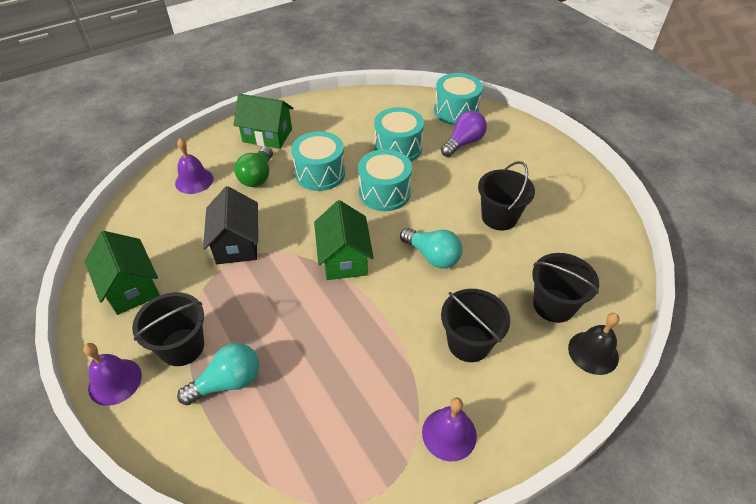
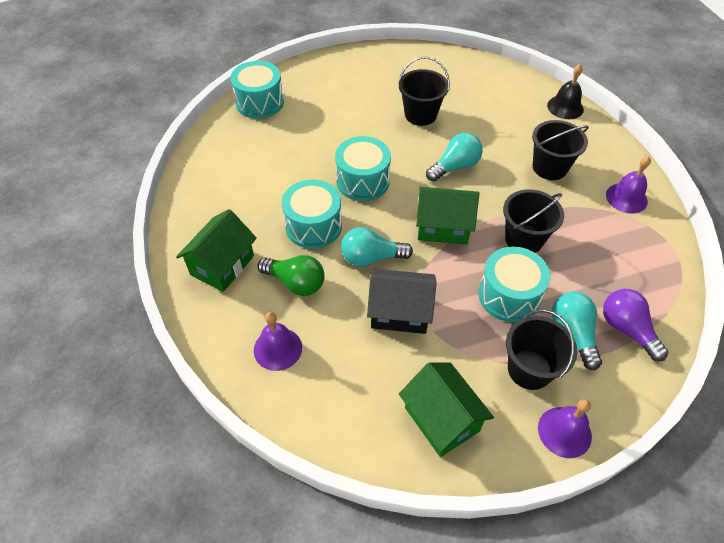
camera: 75 degrees left, 5 degrees up
green house [85,231,160,315] -> green house turned 75 degrees clockwise [399,362,494,457]
turquoise drum [374,107,424,161] -> turquoise drum moved to [478,247,551,322]
purple light bulb [441,111,487,157] -> purple light bulb moved to [603,289,668,361]
black bucket [532,253,599,323] -> black bucket moved to [503,189,564,253]
none -> turquoise light bulb [341,227,413,267]

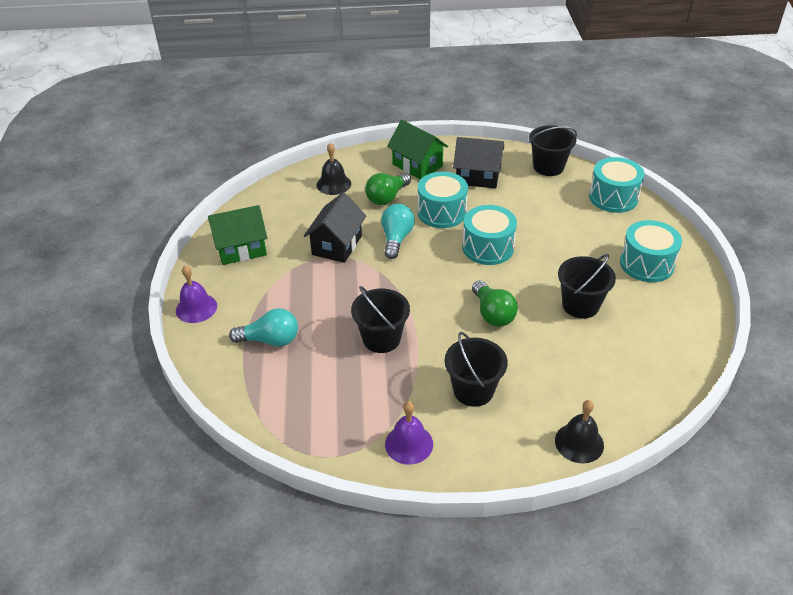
camera: 105 degrees right, 10 degrees down
purple bell [254,312,302,371] -> black bell [317,143,351,195]
green house [416,187,479,245] -> none
turquoise light bulb [426,133,483,182] -> green light bulb [472,281,518,327]
turquoise drum [478,247,551,322] -> turquoise drum moved to [620,220,682,282]
black bucket [506,310,577,390] -> black bucket moved to [529,125,577,176]
purple light bulb [603,289,668,361] -> none
none -> black house [453,137,504,189]

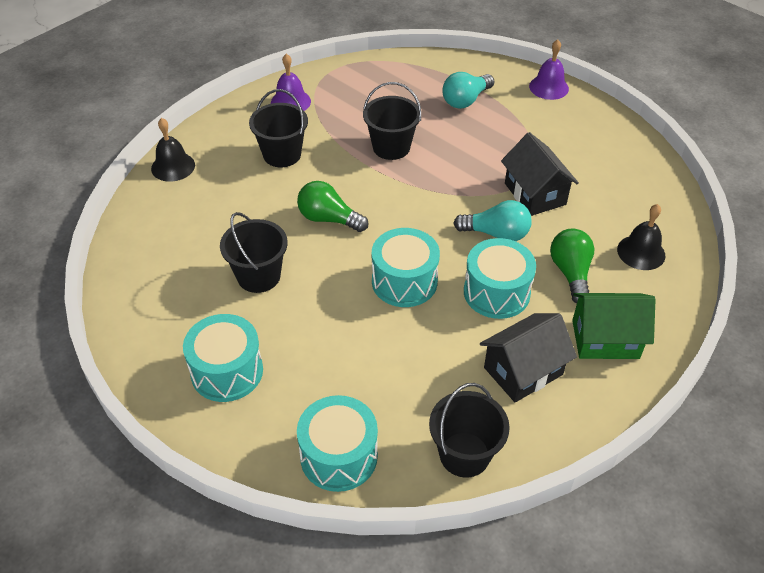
camera: 135 degrees right, 5 degrees up
green house [208,205,267,265] -> none
turquoise light bulb [381,204,415,259] -> turquoise light bulb turned 45 degrees counterclockwise [453,200,532,241]

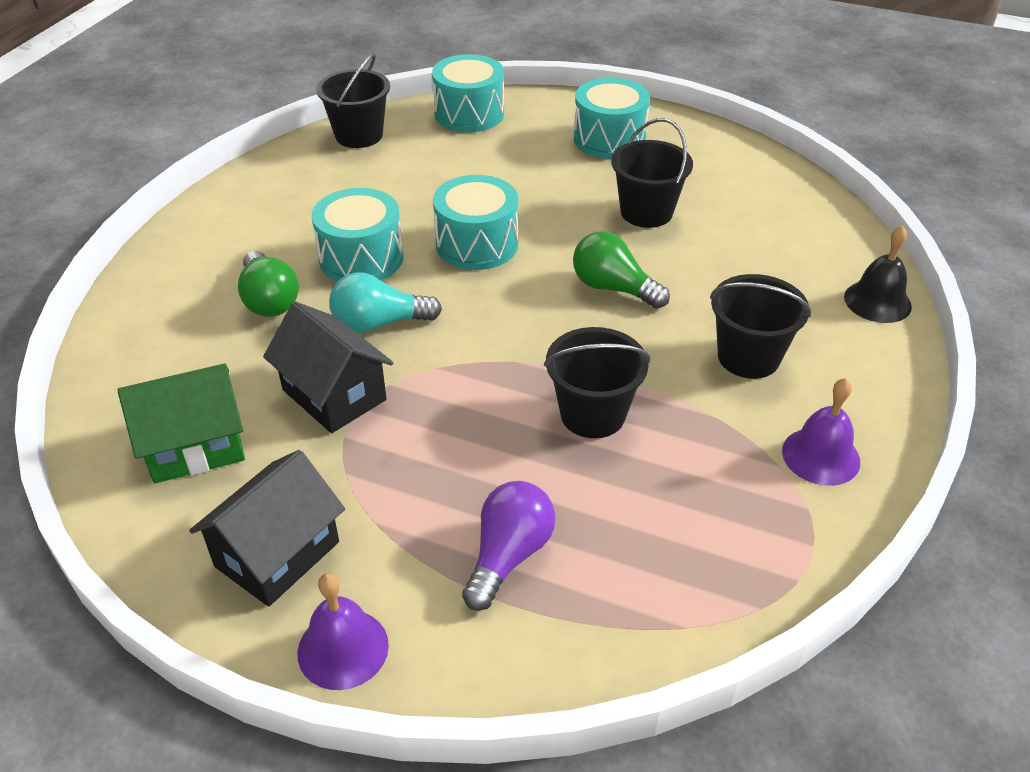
camera: 160 degrees right, 5 degrees down
green light bulb [297,181,368,232] -> green light bulb turned 150 degrees counterclockwise [573,231,670,309]
turquoise light bulb [442,72,495,109] -> purple light bulb [462,481,555,611]
black house [480,313,577,402] -> black house moved to [189,450,345,607]
green house [572,293,656,359] -> green house moved to [118,364,245,483]
black bell [617,204,665,270] -> none

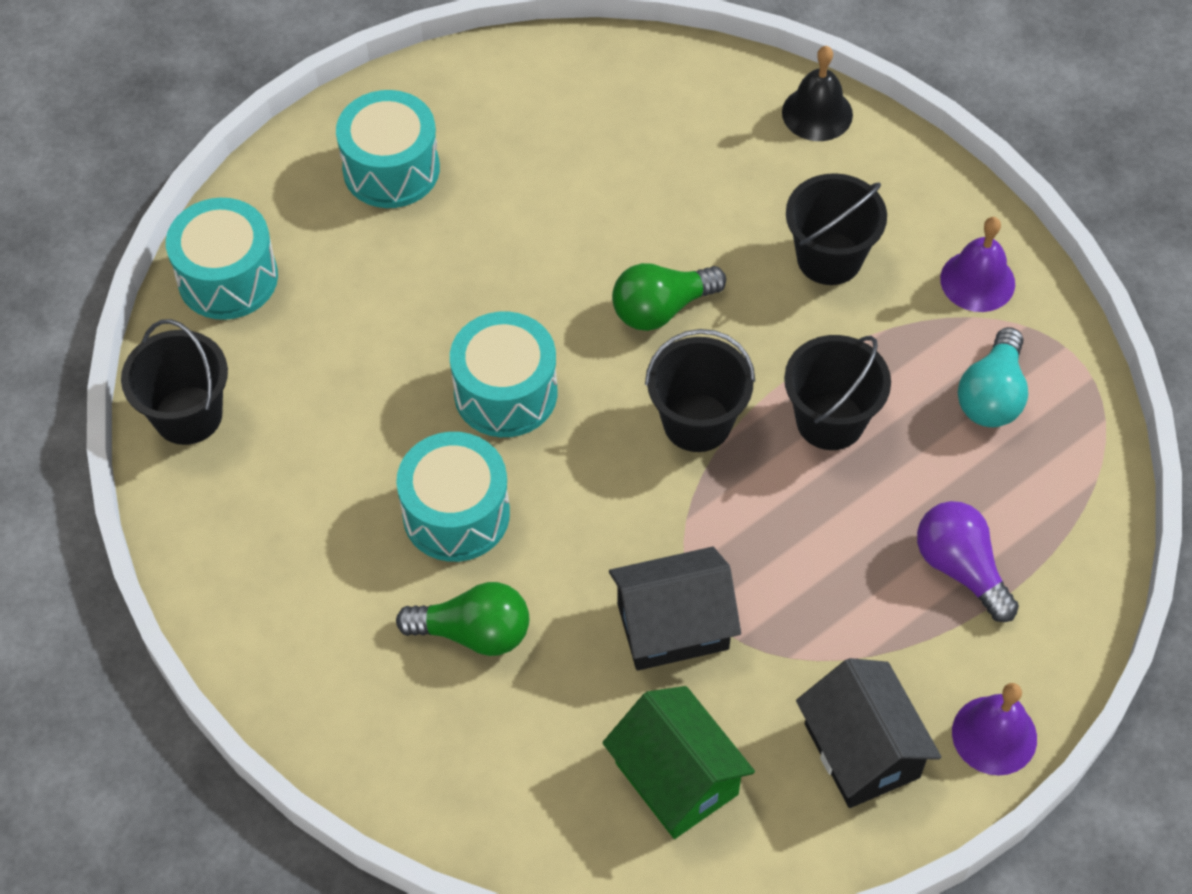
camera: 60 degrees left, 15 degrees up
green house [118,364,245,483] -> green house turned 45 degrees counterclockwise [602,686,755,839]
turquoise light bulb [329,272,442,333] -> turquoise light bulb moved to [958,327,1028,427]
black bucket [611,118,693,228] -> black bucket moved to [645,329,755,452]

